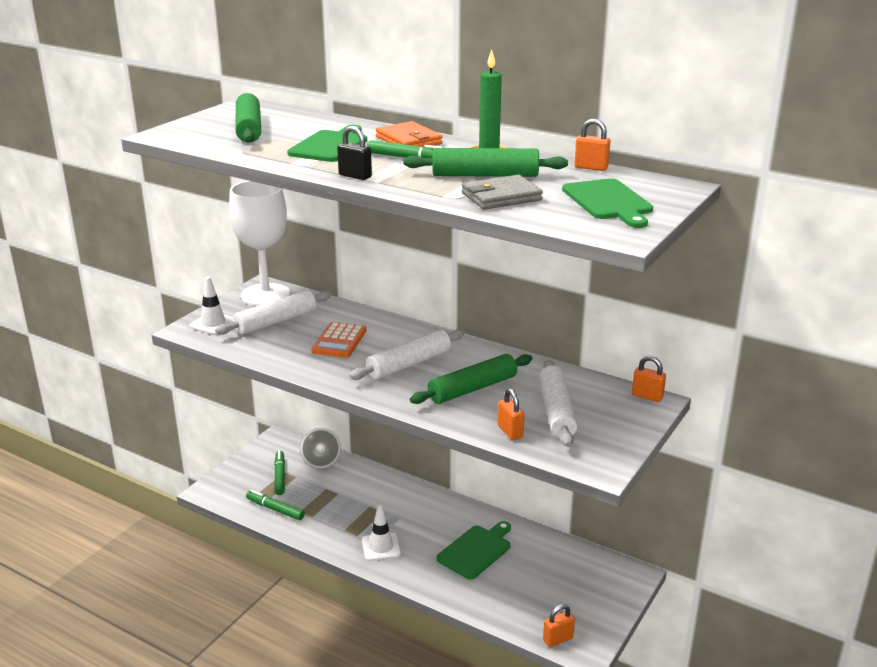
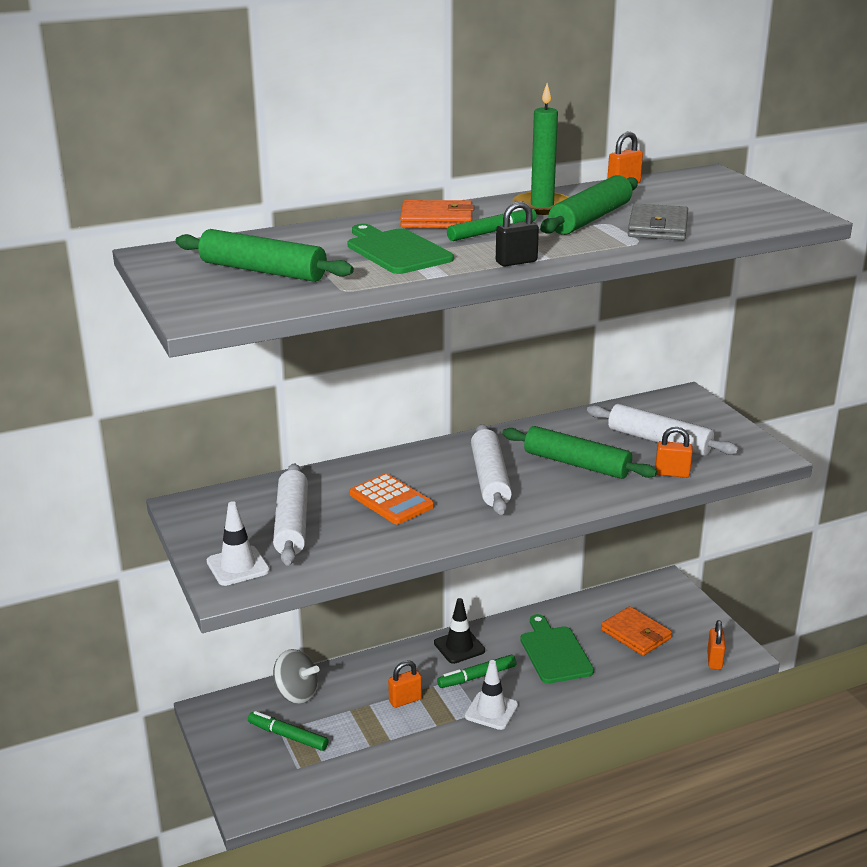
camera: 55 degrees left, 0 degrees up
white goblet [229,181,290,306] -> none
green marker [246,490,305,520] -> green marker moved to [437,655,516,688]
green rolling pin [410,354,532,404] -> green rolling pin turned 60 degrees counterclockwise [502,426,657,479]
green cutting board [562,178,653,228] -> none
orange padlock [632,356,666,402] -> orange padlock moved to [388,660,422,708]
none -> black traffic cone [434,598,485,664]
none -> orange wallet [601,606,672,656]

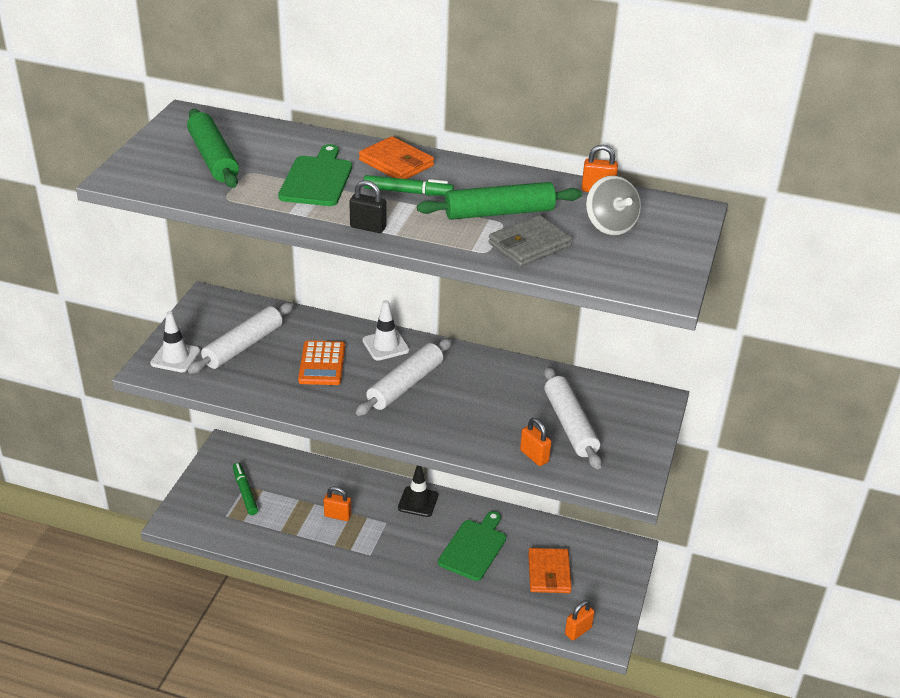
camera: 40 degrees right, 10 degrees up
grey spinning top [273,649,319,704] -> grey spinning top moved to [586,176,641,235]
green marker [437,655,516,688] -> none
white traffic cone [465,660,518,730] -> white traffic cone moved to [362,300,410,361]
green rolling pin [502,426,657,479] -> none
green candle [513,83,569,215] -> none

